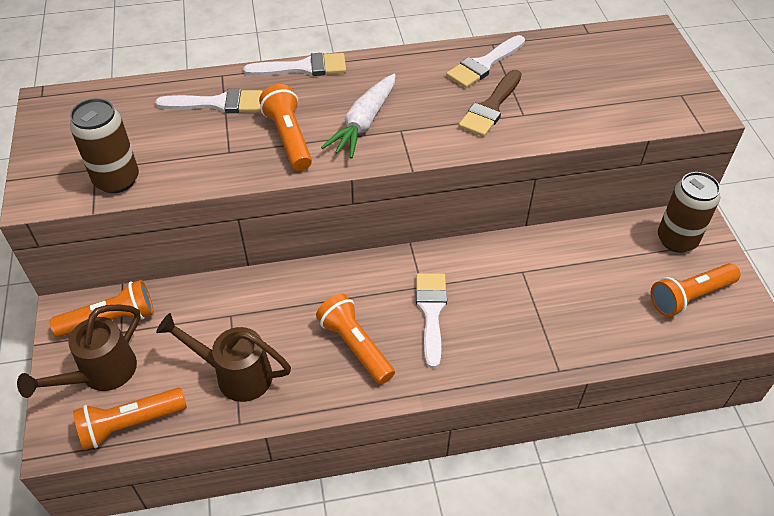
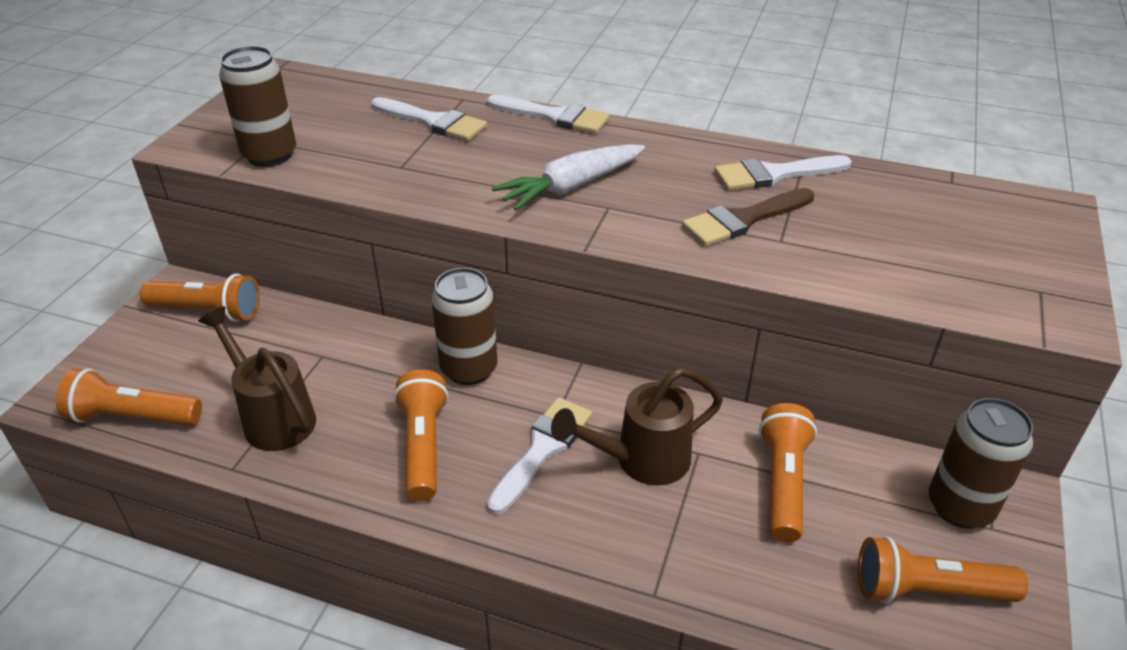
camera: 30 degrees right, 10 degrees down
brown watering can [17,304,141,398] -> brown watering can moved to [551,367,723,486]
orange flashlight [259,84,312,171] -> orange flashlight moved to [759,403,817,542]
none -> brown can [431,268,498,385]

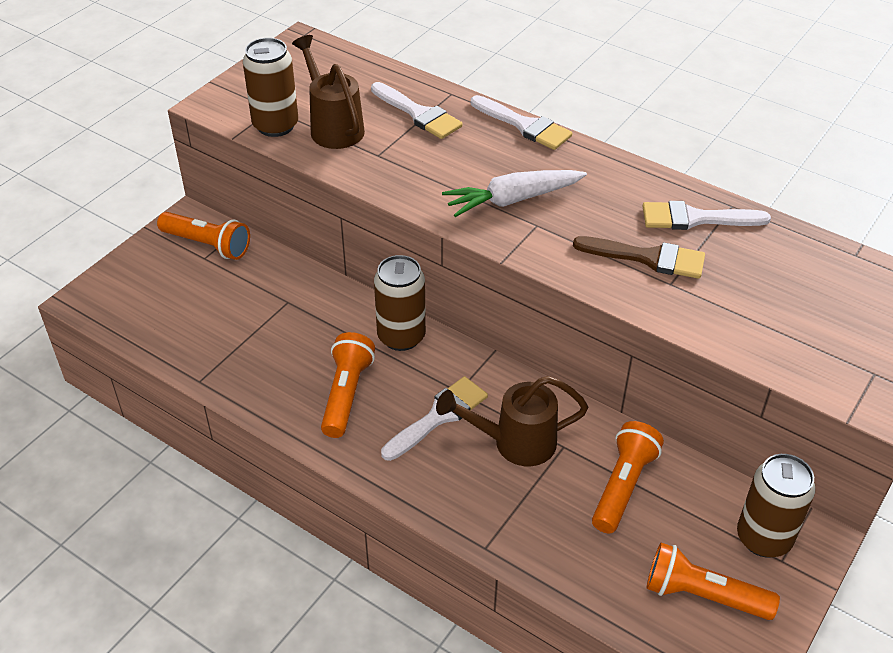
camera: 15 degrees right, 5 degrees up
orange flashlight [56,369,202,426] -> none
brown watering can [198,306,316,451] -> brown watering can moved to [292,35,365,149]
brown brush [682,188,814,246] -> brown brush turned 150 degrees counterclockwise [573,236,705,279]

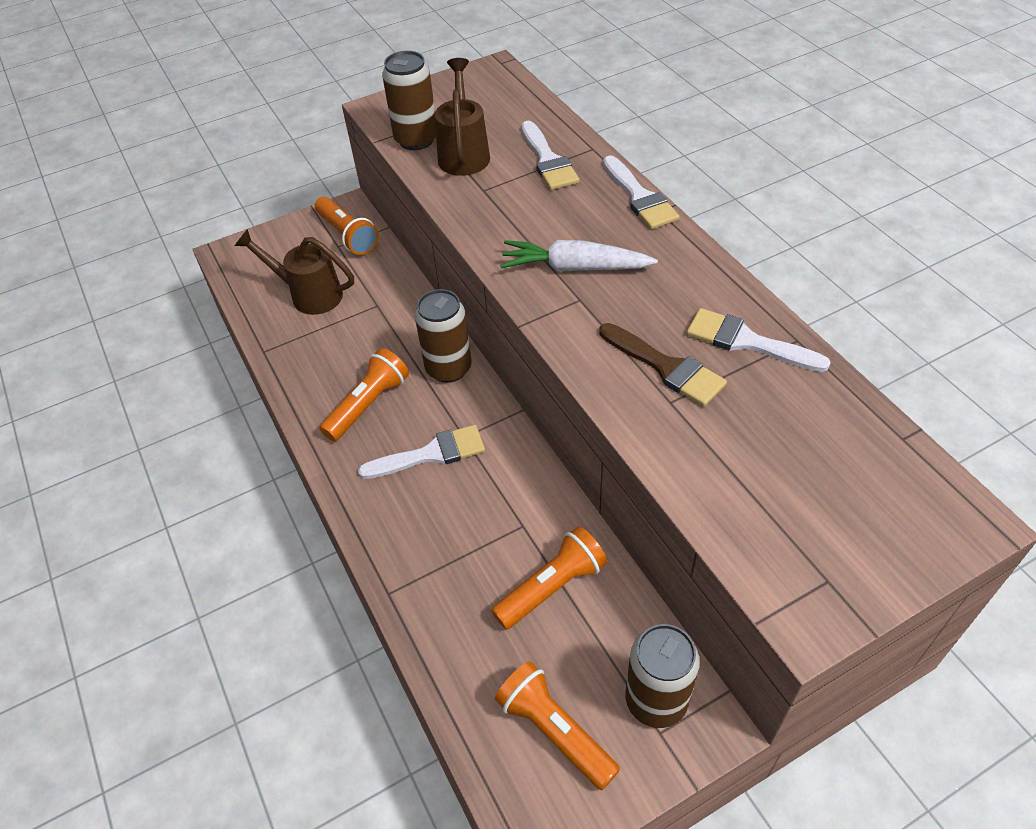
camera: 30 degrees right, 5 degrees up
brown watering can [436,376,588,466] -> brown watering can moved to [235,229,354,315]

